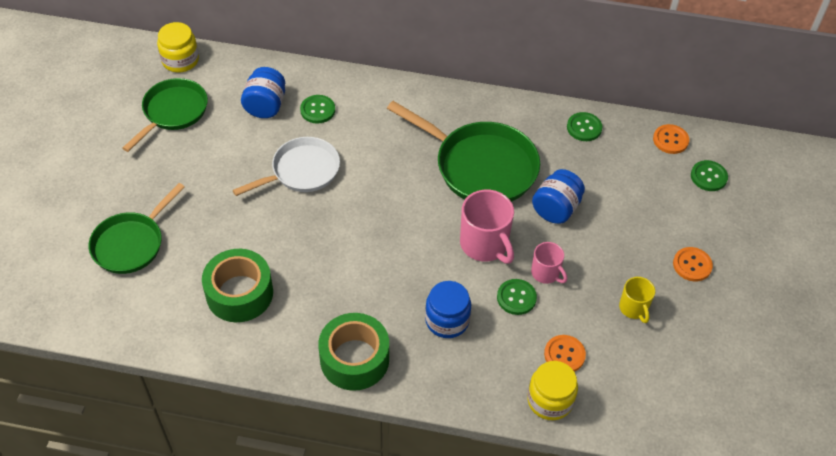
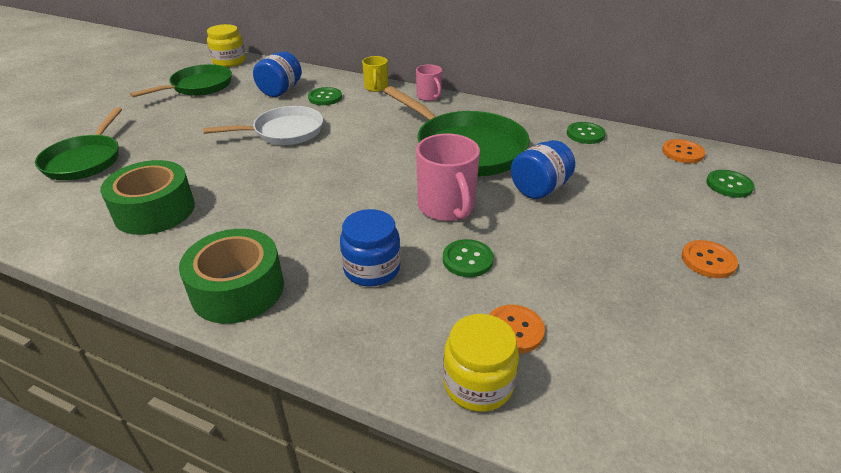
camera: 15 degrees right, 15 degrees down
green pan [89,183,185,274] -> green pan turned 45 degrees counterclockwise [35,107,122,180]
pink mug [531,242,567,284] -> pink mug moved to [416,64,442,101]
yellow mug [619,277,655,323] -> yellow mug moved to [362,56,388,92]

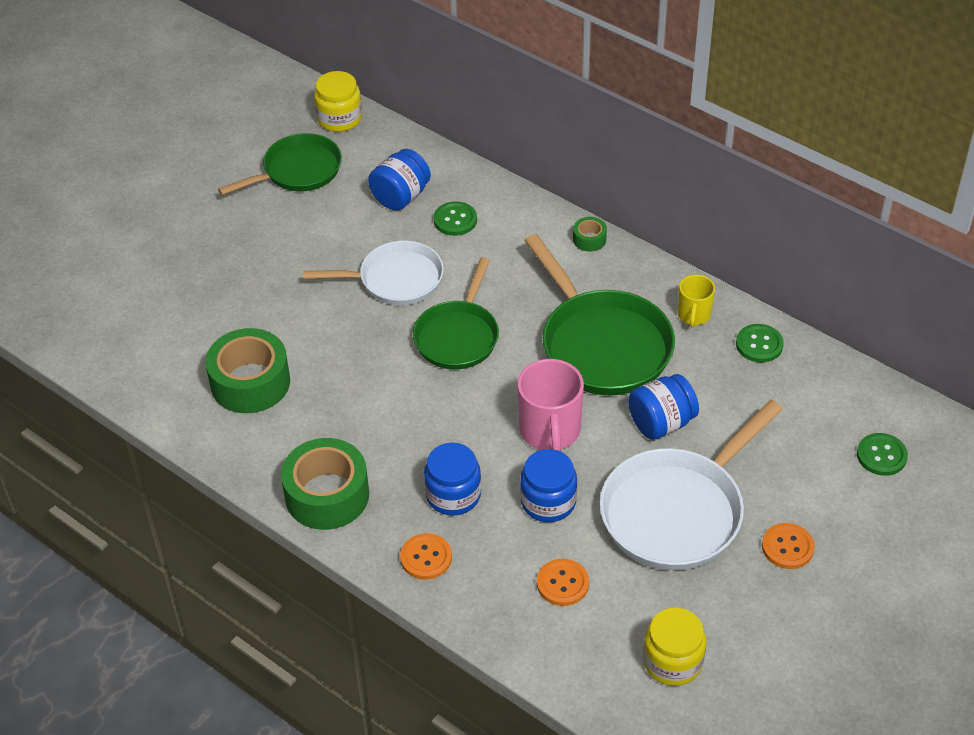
camera: 15 degrees right, 10 degrees up
green pan [35,107,122,180] -> green pan moved to [413,257,499,369]
yellow mug [362,56,388,92] -> yellow mug moved to [678,275,715,327]
pink mug [416,64,442,101] -> green tape [573,217,607,252]
green button [443,239,494,277] -> blue jar [520,449,577,522]
yellow jar [443,314,519,412] -> yellow jar moved to [643,607,706,686]
orange button [662,139,705,163] -> orange button moved to [400,533,452,580]
none -> white pan [600,400,783,570]

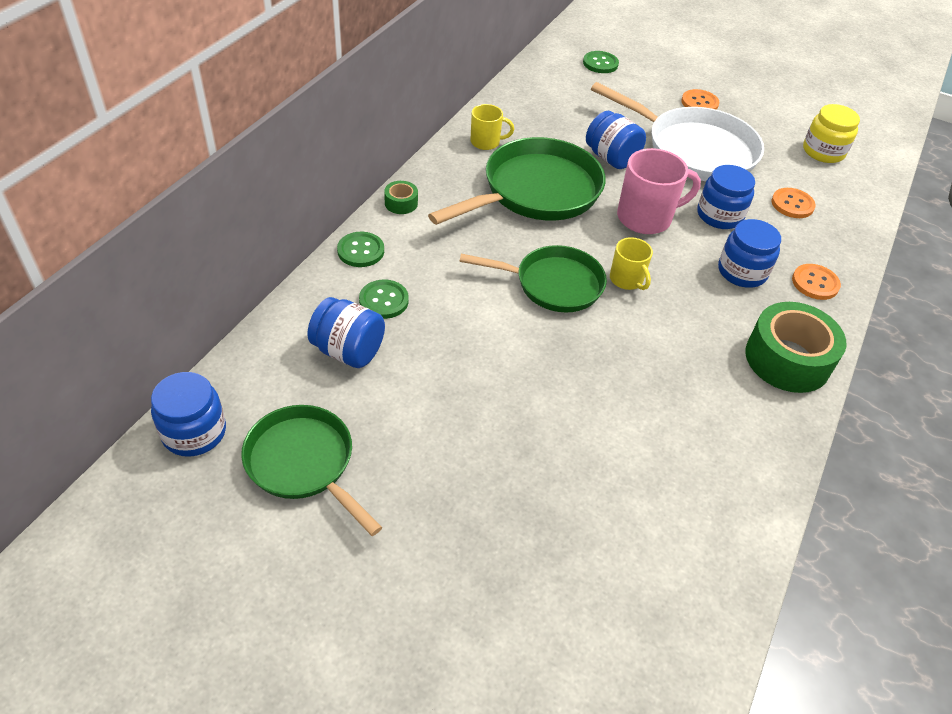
camera: 105 degrees left, 0 degrees up
green tape [205,328,290,413] -> none
white pan [304,240,444,305] -> none
yellow jar [314,71,362,132] -> blue jar [151,372,226,457]
green button [736,324,784,362] -> green button moved to [337,232,384,267]
none -> yellow mug [610,237,653,290]

